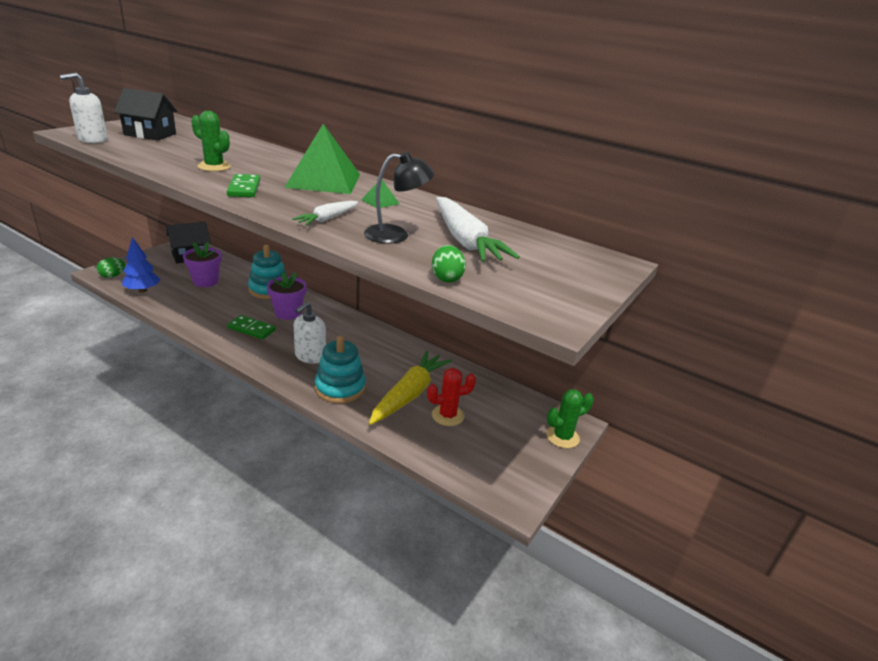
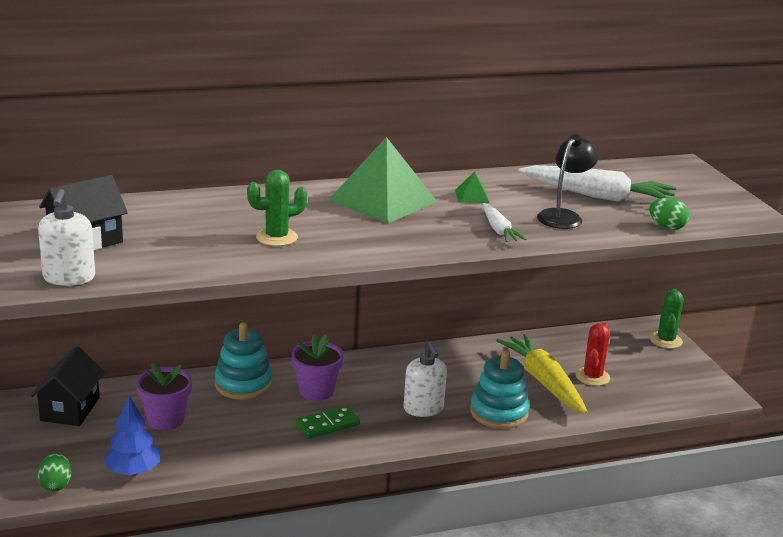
camera: 50 degrees left, 5 degrees down
green domino [227,174,260,197] -> none

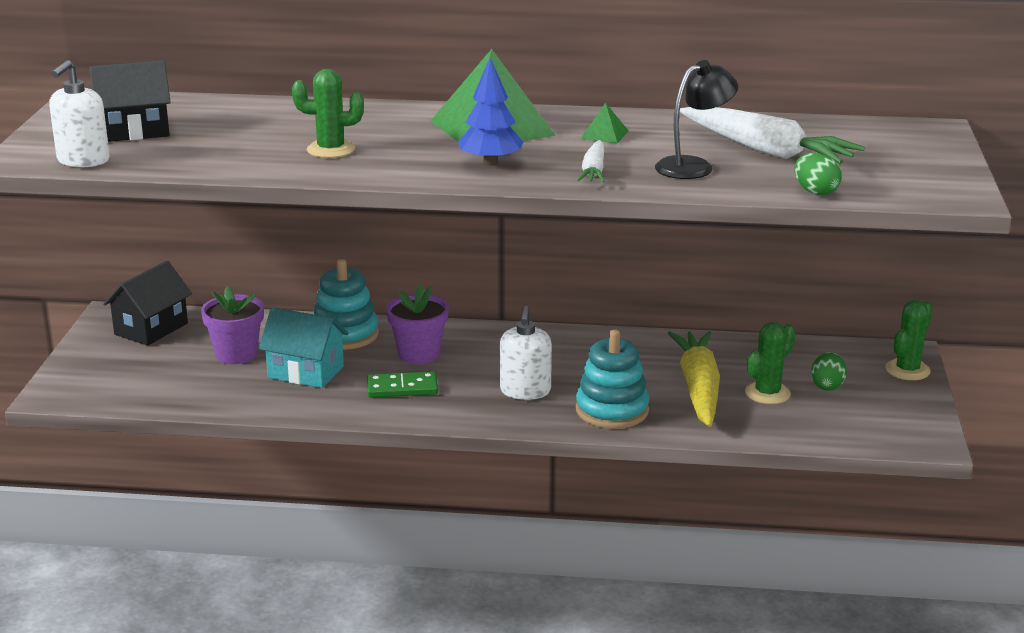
camera: 25 degrees right, 0 degrees up
green egg [37,453,72,491] -> green egg moved to [811,352,847,391]
blue tree [104,395,160,476] -> blue tree moved to [458,58,523,166]
red cactus [575,322,610,386] -> green cactus [745,322,796,404]
none -> turquoise house [259,307,348,388]

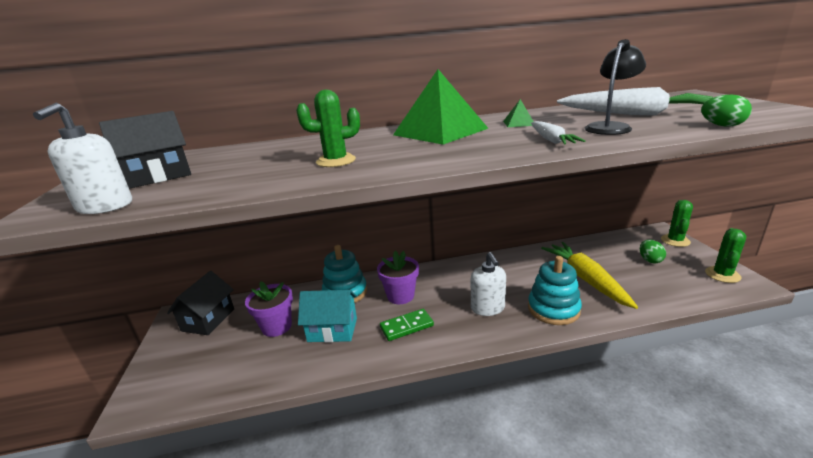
camera: 15 degrees left, 0 degrees up
blue tree [458,58,523,166] -> none
green cactus [745,322,796,404] -> green cactus moved to [705,228,746,283]

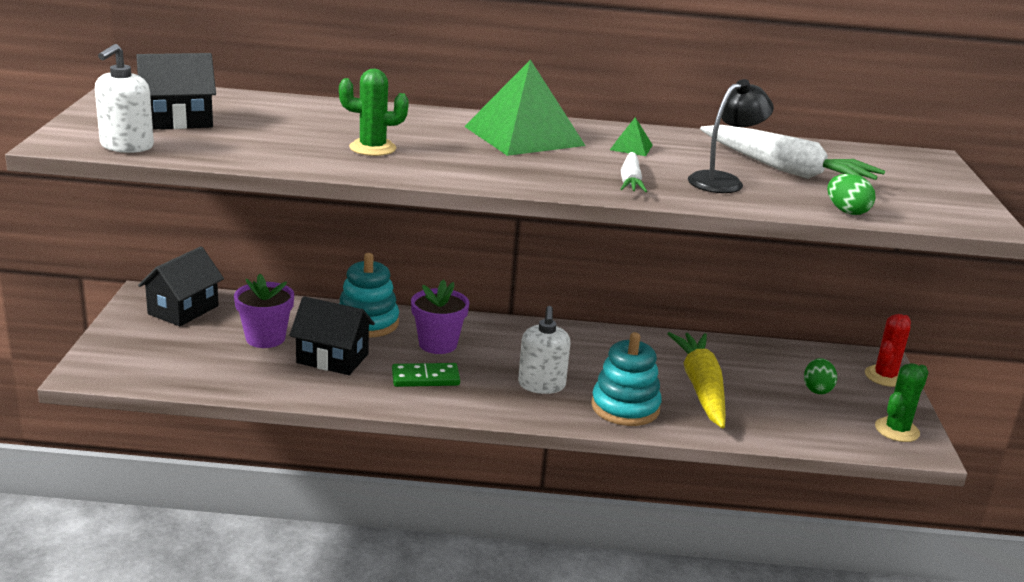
camera: 10 degrees right, 0 degrees up
turquoise house [298,290,357,343] -> black house [289,296,375,375]
green cactus [661,200,693,247] -> red cactus [865,314,911,387]

